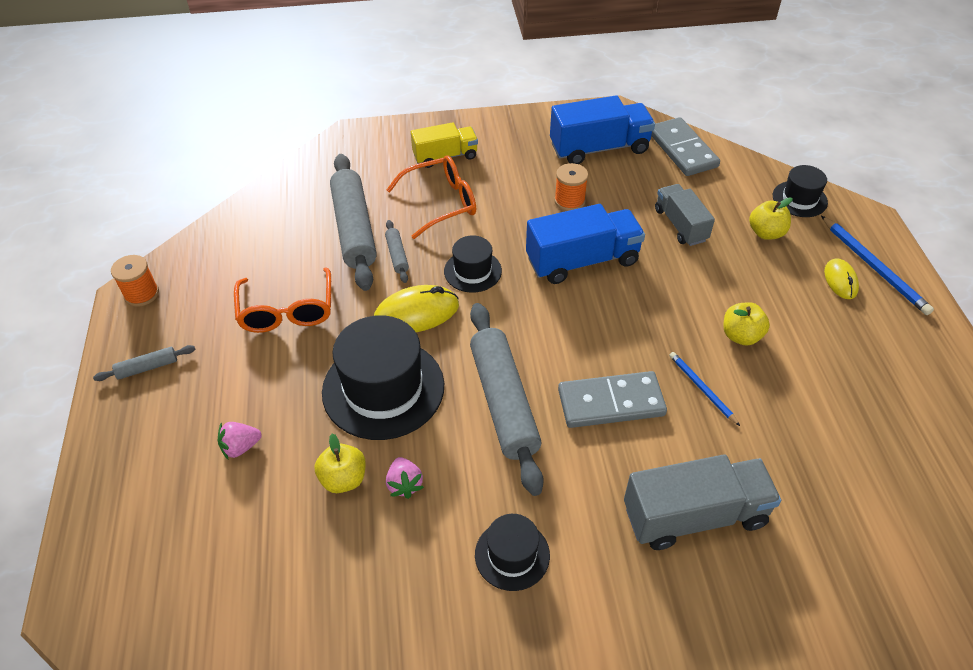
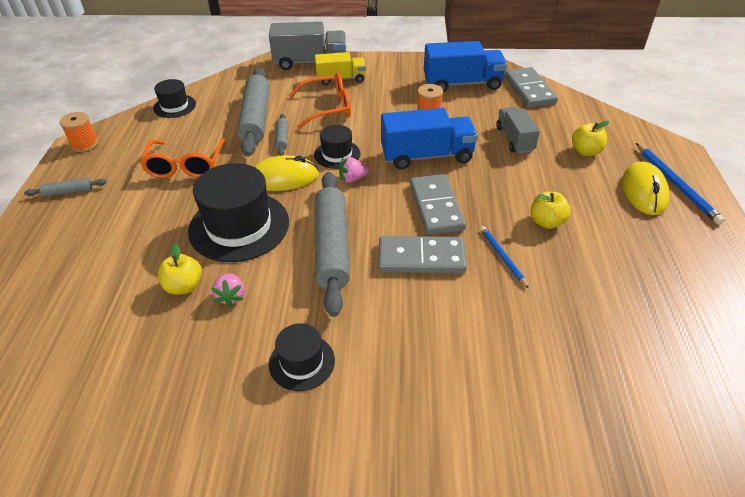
camera: 10 degrees right, 5 degrees down
pink strawberry [218,422,262,460] -> pink strawberry moved to [339,157,369,183]
grey truck [624,454,781,550] -> grey truck moved to [269,22,346,70]
black hat [773,165,828,217] -> black hat moved to [153,79,196,118]
yellow mouse [824,258,859,299] -> yellow mouse [622,162,669,215], size x1.65
none -> grey domino [410,174,466,235]

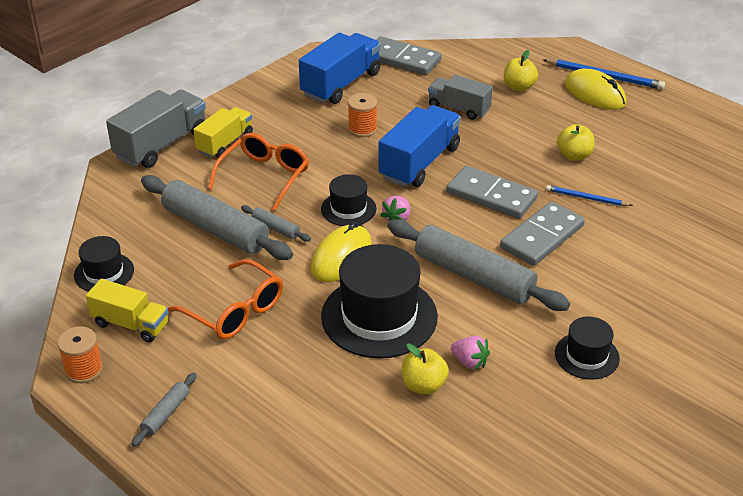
camera: 50 degrees left, 5 degrees down
none -> yellow truck [86,279,169,343]

